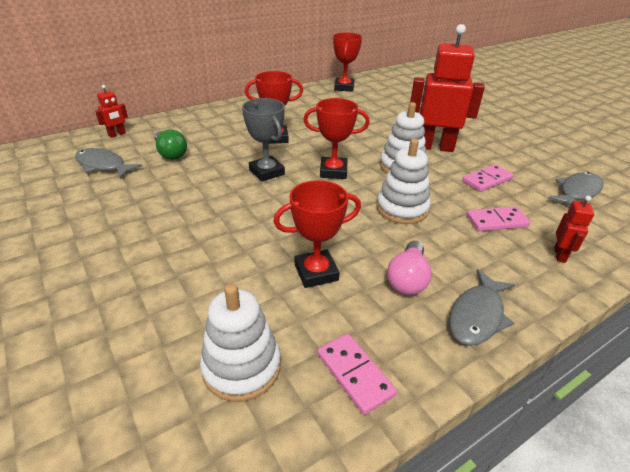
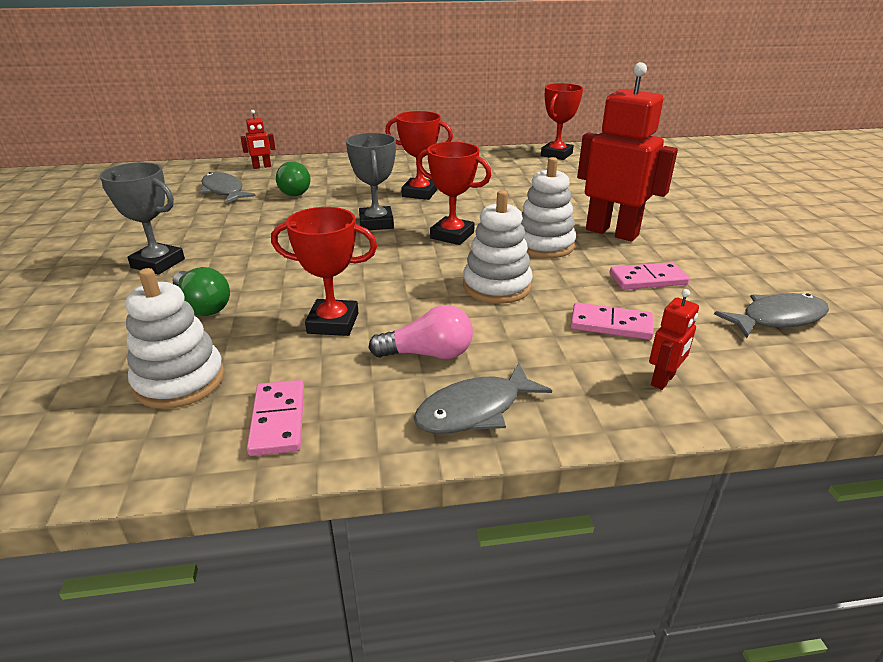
camera: 25 degrees right, 5 degrees down
pink light bulb [387,241,432,295] -> pink light bulb turned 135 degrees counterclockwise [369,305,473,359]
none -> grey trophy [100,162,185,274]
none -> green light bulb [173,267,230,316]

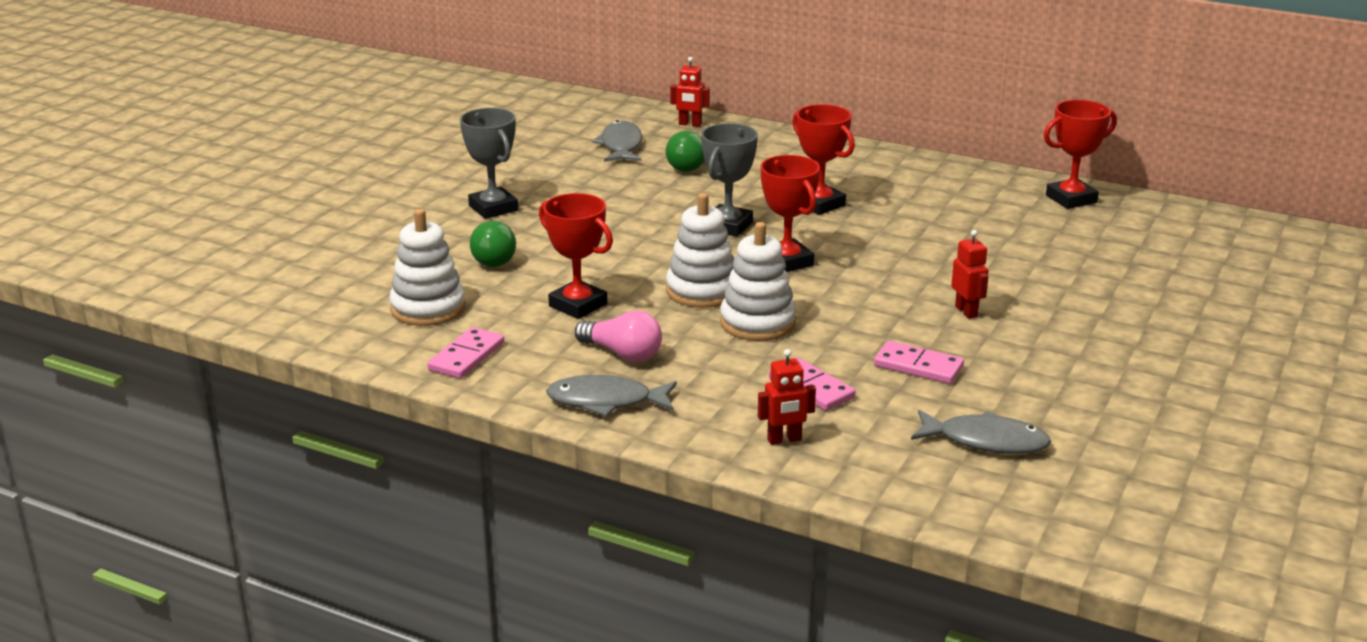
camera: 35 degrees right, 5 degrees down
white stacking toy [521,157,576,258] -> white stacking toy moved to [666,193,734,308]
red robot [577,62,678,242] -> red robot [951,230,989,319], size x0.45

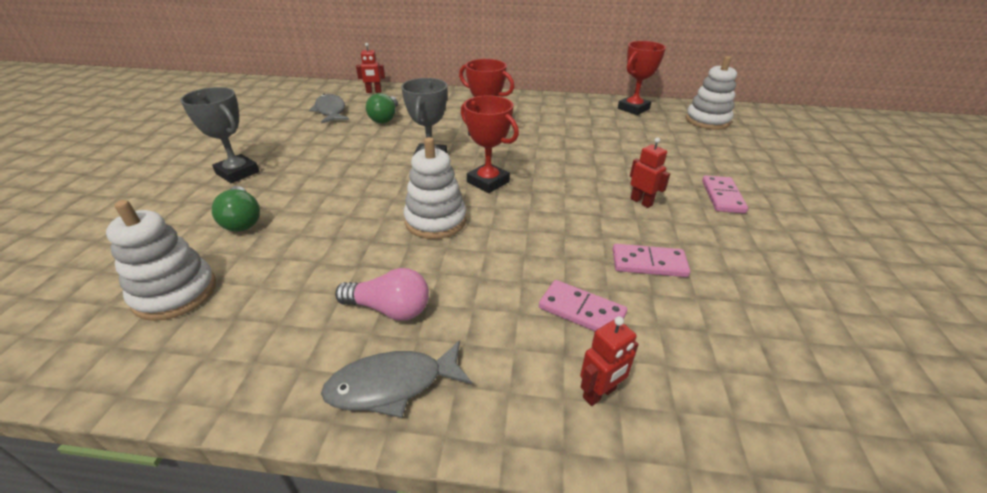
camera: 20 degrees left, 10 degrees up
pink domino [427,327,504,379] -> pink domino moved to [702,175,748,213]
red trophy [539,193,613,319] -> none
white stacking toy [720,222,796,341] -> white stacking toy moved to [685,56,737,130]
grey fish [911,410,1051,454] -> none

